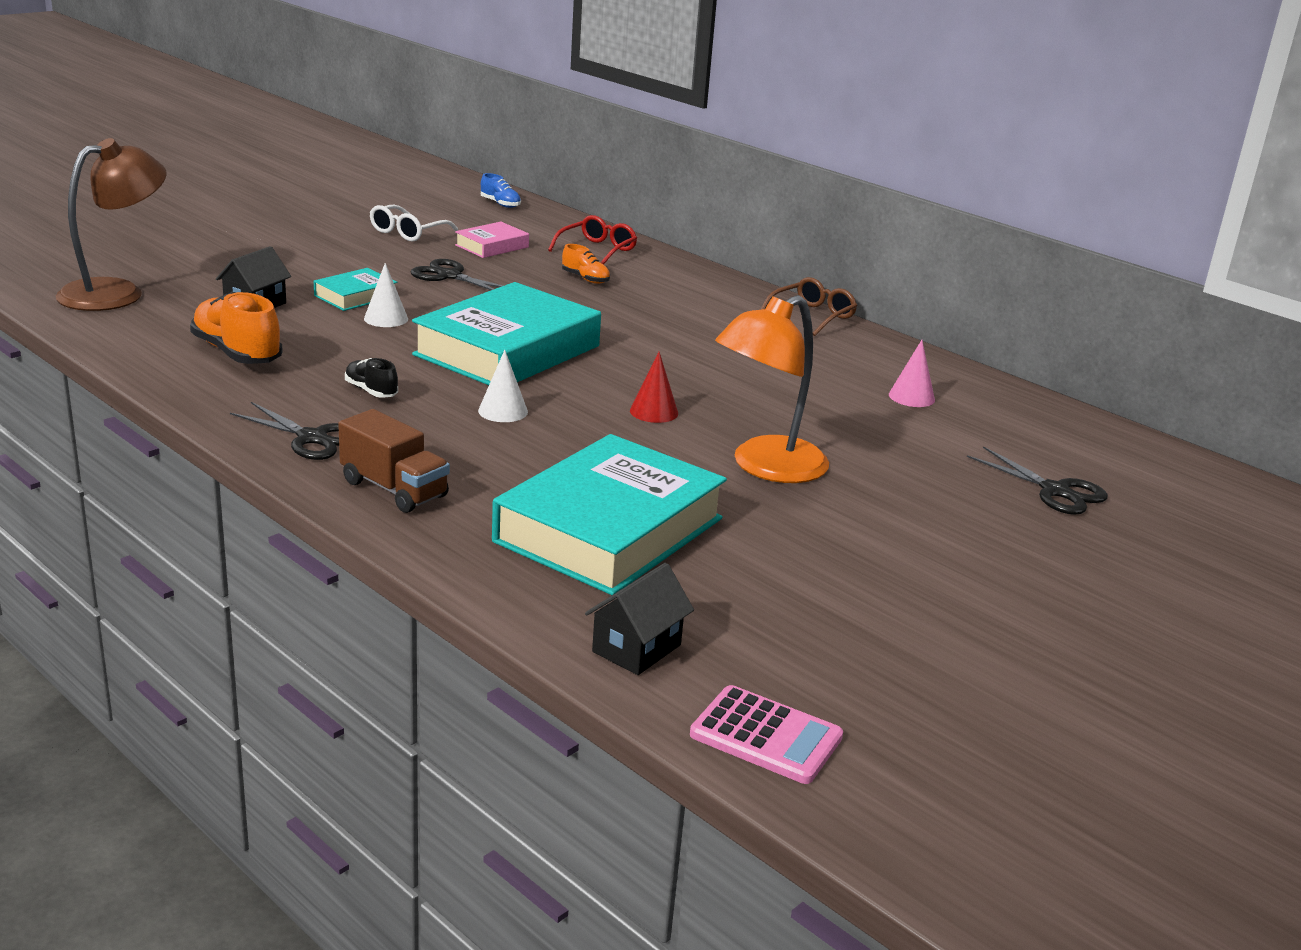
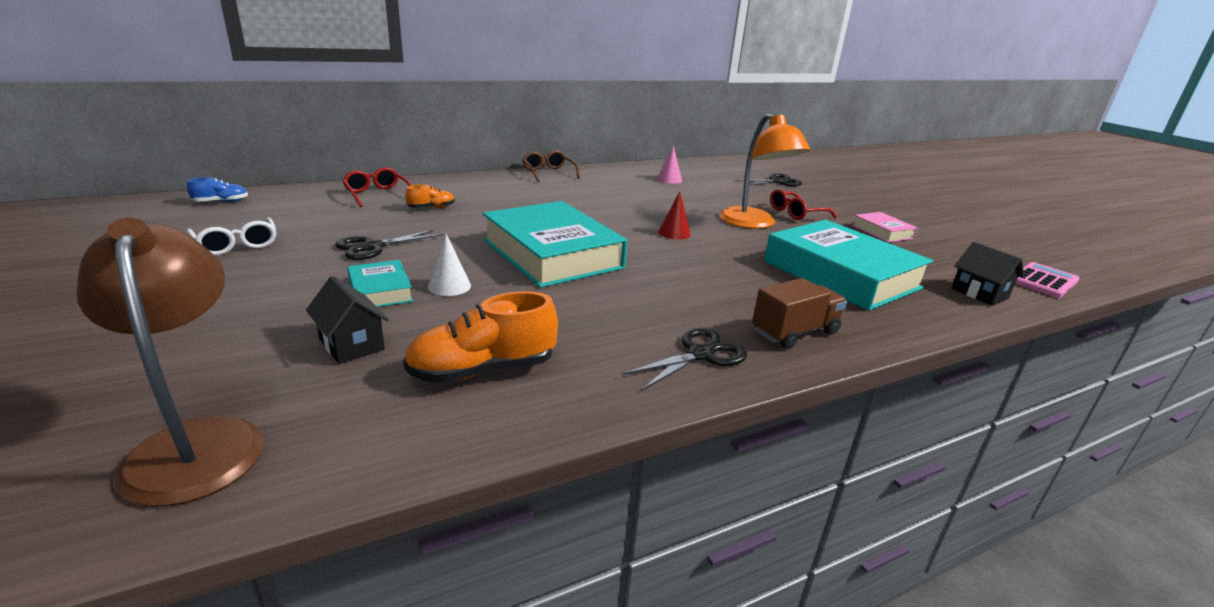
camera: 70 degrees left, 0 degrees up
black shoe [345,358,398,398] -> none
pink book [455,222,529,258] -> pink book moved to [852,212,918,243]
white cone [478,350,528,422] -> none
none -> red glasses [770,189,837,220]

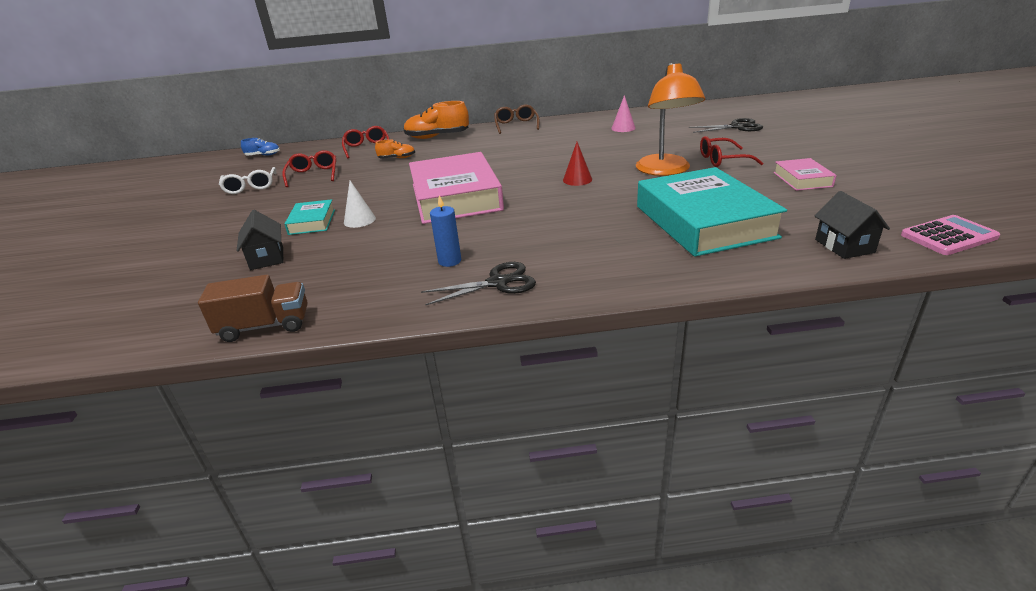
camera: 25 degrees right, 5 degrees up
brown lamp [76,217,264,507] -> none
black scissors [335,229,443,260] -> none
orange shoe [403,291,558,383] -> orange shoe moved to [404,101,469,139]
turquoise book [483,201,627,288] -> pink book [409,152,504,224]
brown truck [752,278,847,349] -> brown truck moved to [198,275,308,342]
none -> red glasses [282,150,336,187]
none -> blue candle [430,195,461,267]

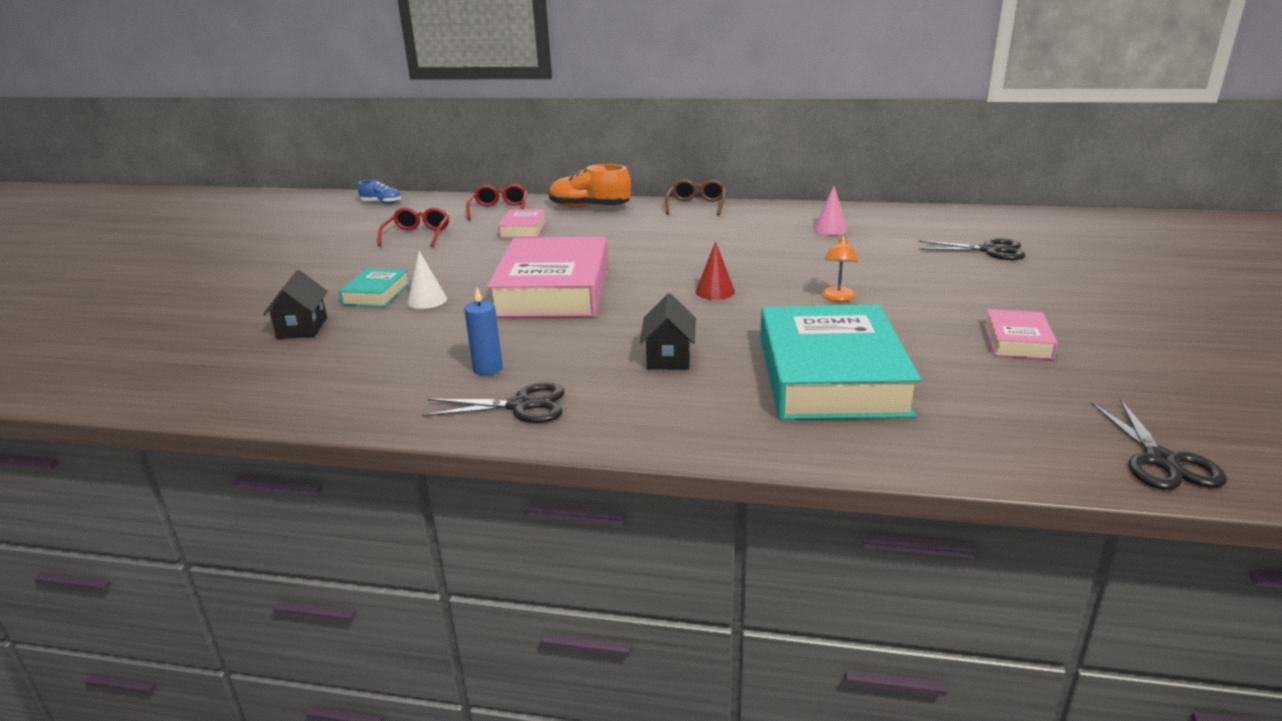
camera: 15 degrees right, 5 degrees down
brown truck [198,275,308,342] -> none
white glasses [219,167,277,194] -> none
orange shoe [375,139,415,159] -> pink book [498,209,546,238]
orange lamp [636,62,705,176] -> orange lamp [822,236,858,301], size x0.45
red glasses [700,136,763,167] -> none
black house [815,191,890,259] -> black house moved to [640,293,696,370]
pink calculator [901,215,1000,255] -> black scissors [1091,399,1227,490]

